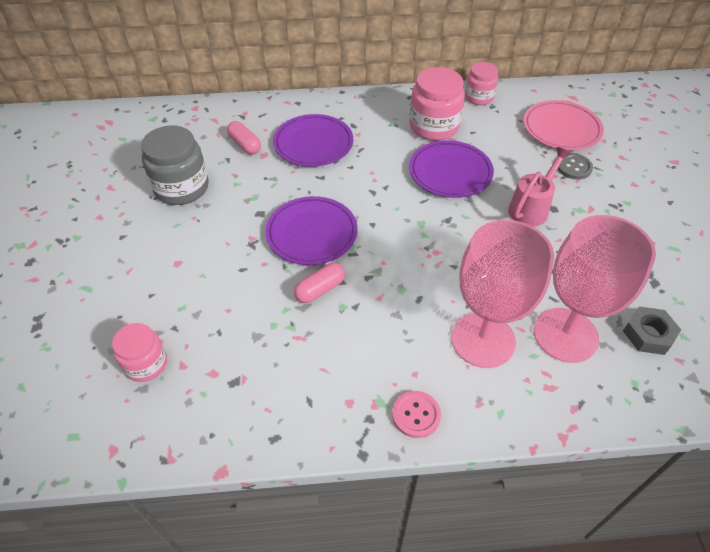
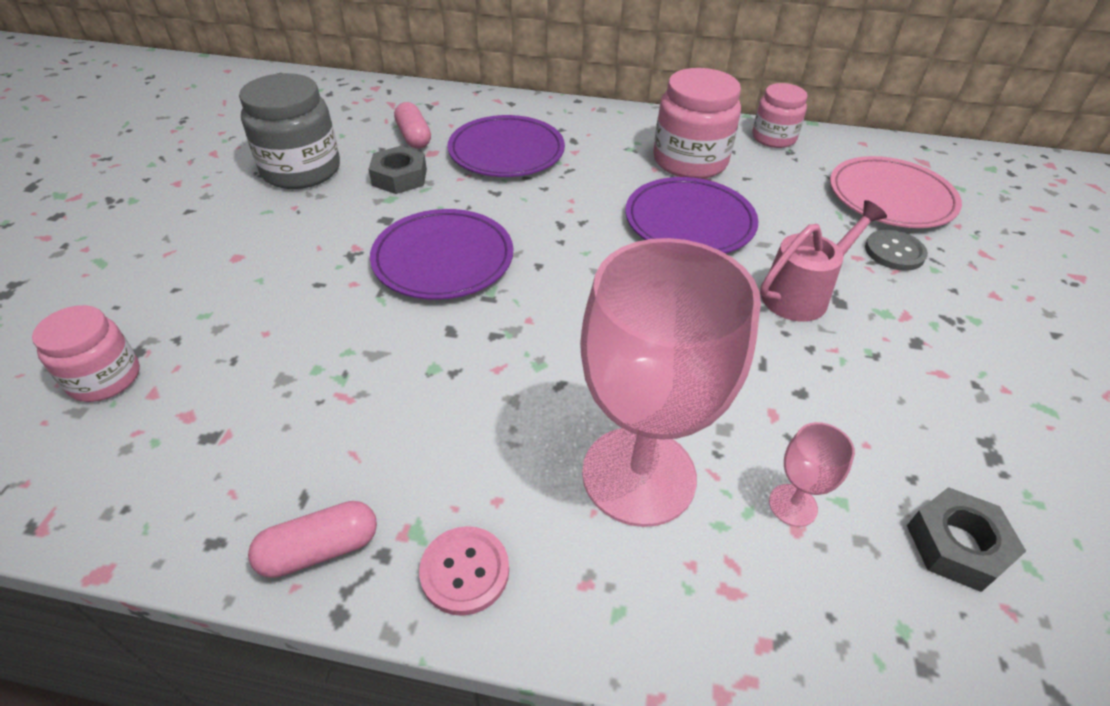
camera: 15 degrees right, 5 degrees down
pink capsule [294,263,345,303] -> pink capsule moved to [248,501,377,578]
pink goblet [534,215,656,363] -> pink goblet [769,422,855,527], size x0.40
none -> grey nut [369,146,427,194]

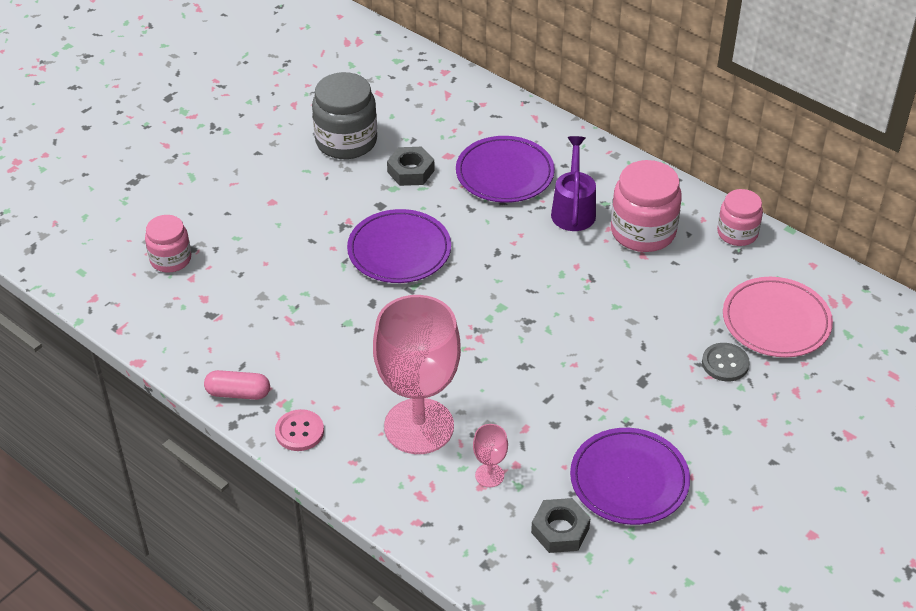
camera: 30 degrees right, 0 degrees up
pink capsule [394,102,431,149] -> none
purple plate [625,177,759,253] -> purple plate moved to [570,428,690,525]
pink watering can [760,200,887,322] -> none
none -> purple watering can [551,136,596,231]

